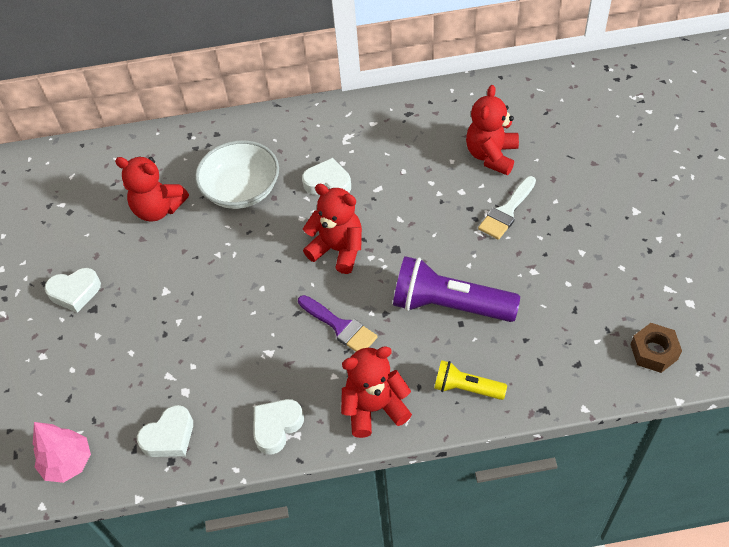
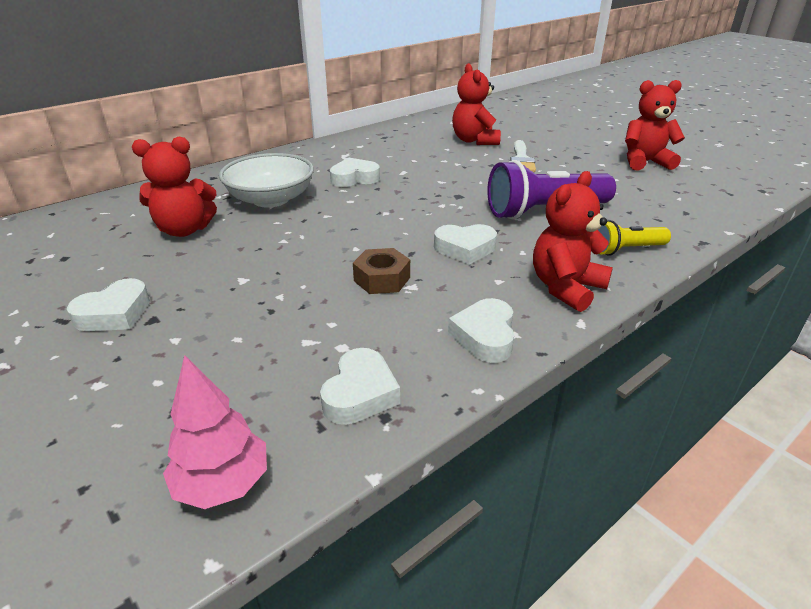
camera: 35 degrees left, 20 degrees down
purple brush [298,295,378,352] -> white heart [434,224,497,265]
red teddy bear [303,184,362,274] -> red teddy bear moved to [625,80,685,171]
brown nut [631,323,682,373] -> brown nut moved to [353,248,410,294]

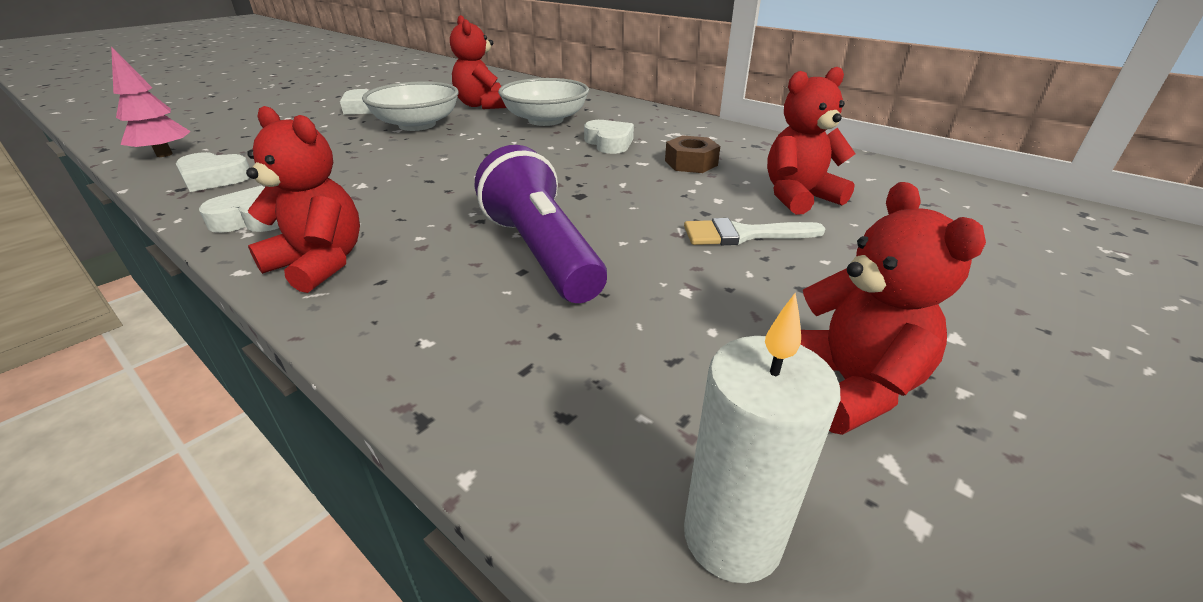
camera: 80 degrees right, 0 degrees up
brown nut [353,248,410,294] -> brown nut moved to [665,135,720,173]
white heart [434,224,497,265] -> none
yellow flashlight [598,220,671,256] -> none
none -> white bowl [362,82,459,131]
none -> white candle [684,293,840,583]

